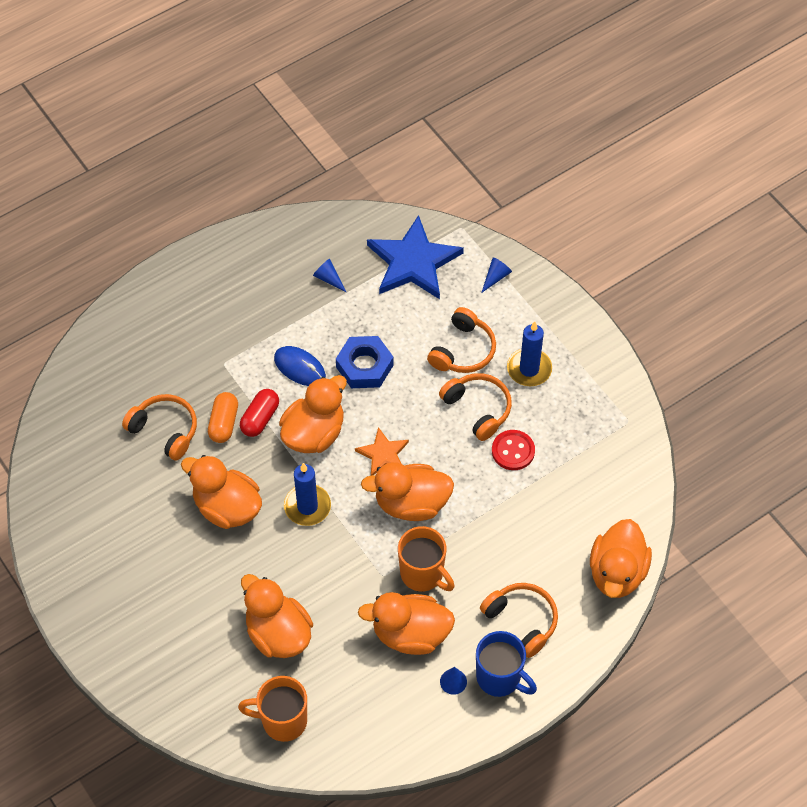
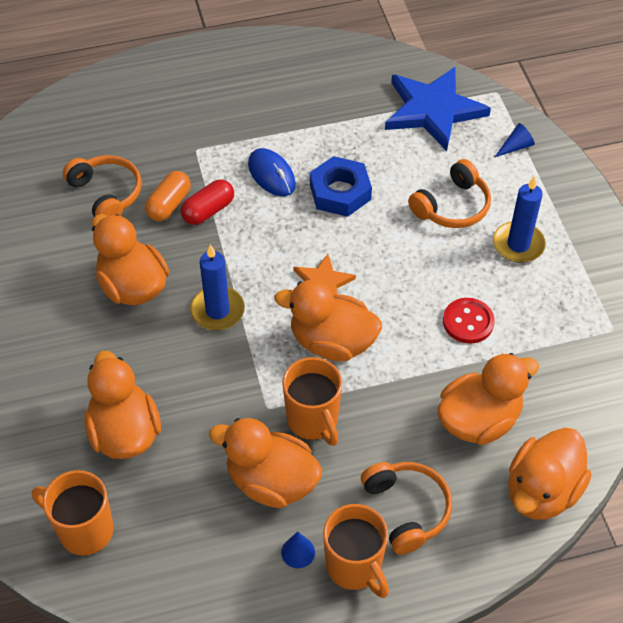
camera: 20 degrees right, 5 degrees down
orange duck [279,375,347,453] -> orange duck moved to [437,353,539,445]
blue cone [313,259,346,292] -> none
orange headphones [439,373,512,441] -> none
blue mug [476,631,537,697] -> orange mug [323,504,389,598]

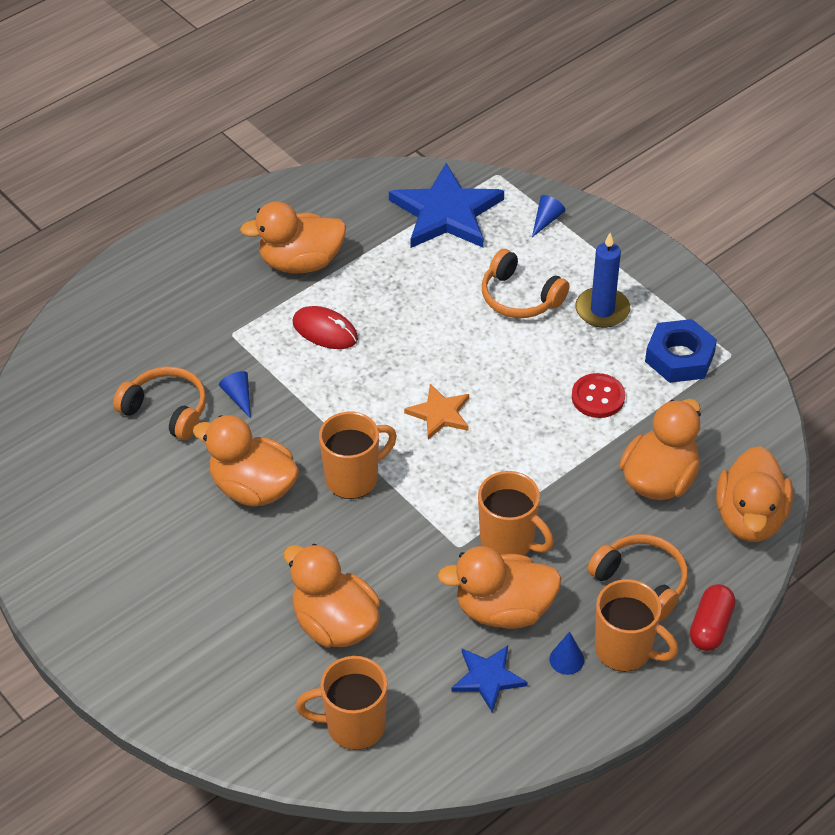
camera: 25 degrees left, 5 degrees down
orange capsule [145,171,191,221] -> blue cone [219,371,251,419]
red capsule [180,180,234,225] -> red capsule moved to [690,584,736,651]
blue candle [190,245,245,330] -> orange mug [319,412,397,499]
blue mouse [248,148,296,196] -> red mouse [293,306,358,349]
orange duck [274,280,382,361] -> orange duck moved to [240,202,346,274]
blue nut [310,156,372,217] -> blue nut moved to [645,319,717,383]
orange headphones [408,159,491,228] -> orange headphones turned 105 degrees clockwise [482,249,570,318]
none -> blue star [451,646,528,712]

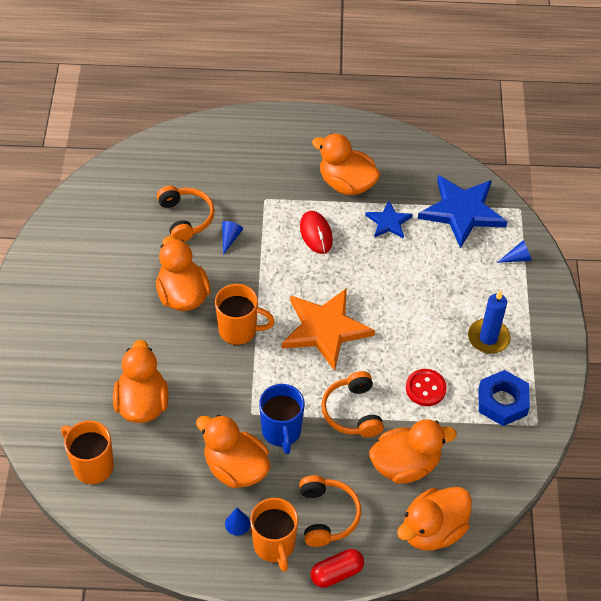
camera: 40 degrees right, 5 degrees up
orange star [404,384,469,440] -> orange star [282,288,375,371], size x1.88
blue star [451,646,528,712] -> blue star moved to [365,201,413,239]
orange mug [478,471,554,555] -> blue mug [259,384,305,454]
orange headphones [482,249,570,318] -> orange headphones moved to [321,371,384,437]

